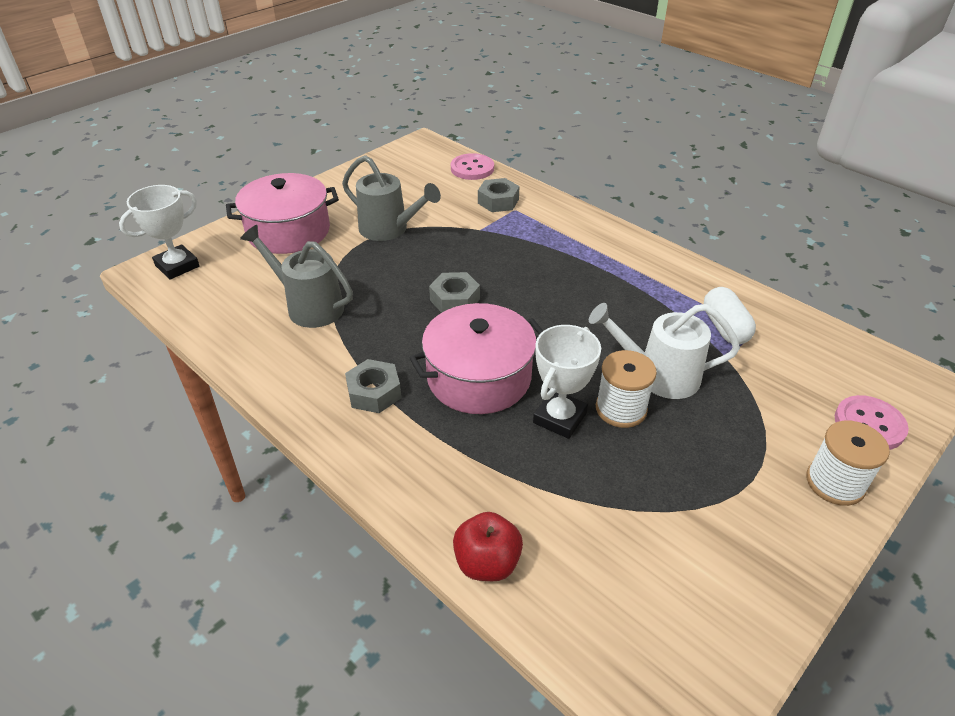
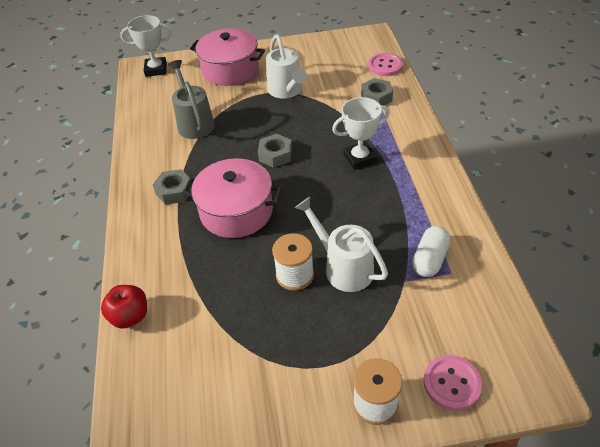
camera: 40 degrees right, 5 degrees up
grey watering can [342,155,441,241] -> white watering can [266,34,307,99]
white trophy [533,325,601,439] -> white trophy moved to [332,97,390,170]

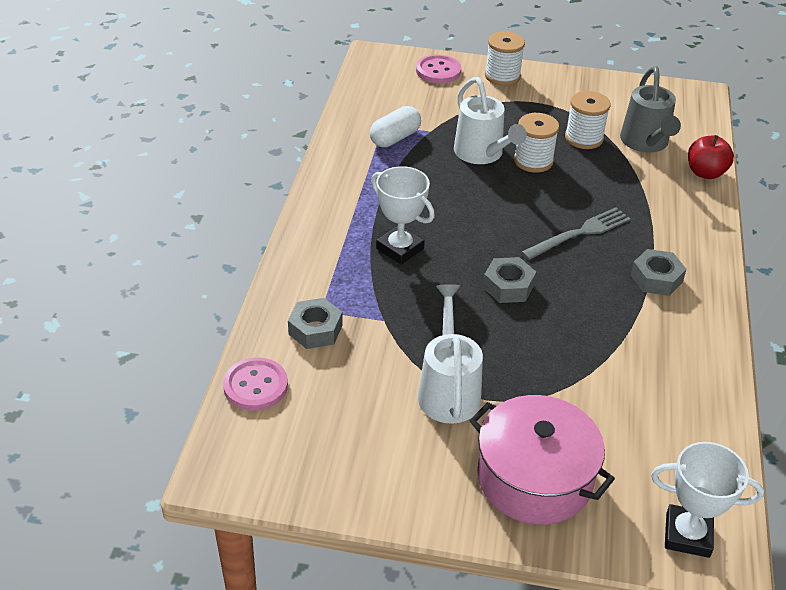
camera: 165 degrees left, 5 degrees down
grey watering can [168,60,215,139] -> grey watering can moved to [620,66,681,153]
pink pot [183,158,282,238] -> grey fork [521,207,630,260]
white trophy [332,97,390,170] -> white trophy turned 45 degrees clockwise [371,166,435,264]
none -> white spool [565,91,611,149]

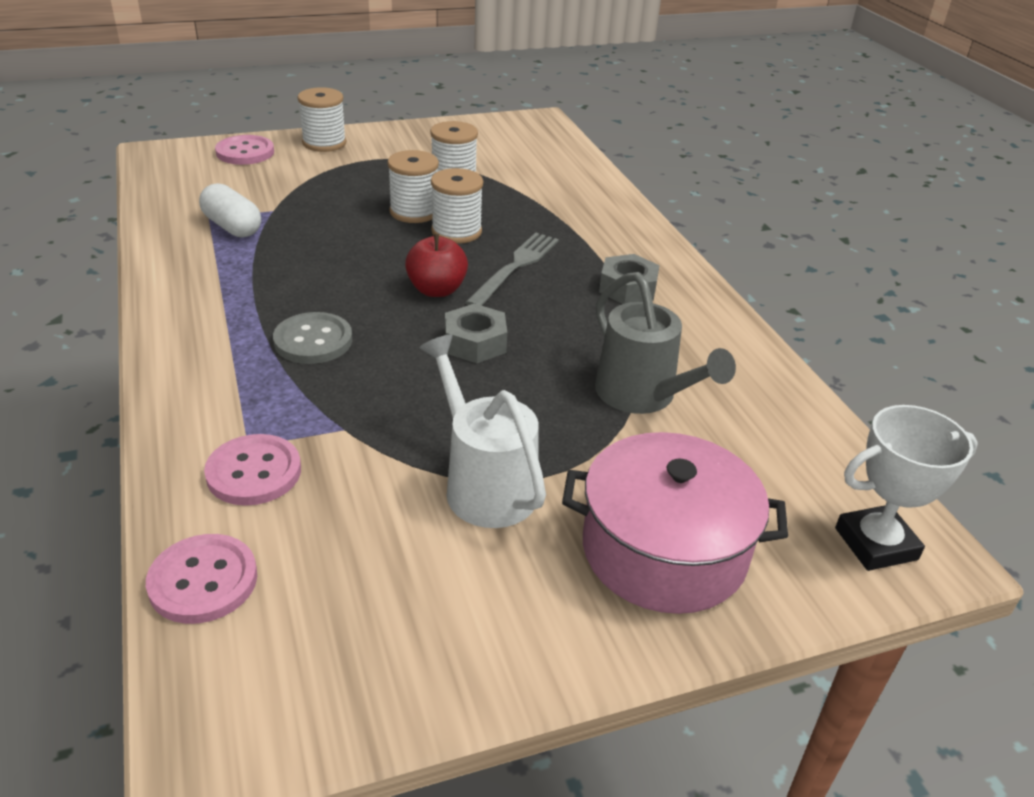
camera: 30 degrees left, 5 degrees down
grey nut [288,298,343,349] -> pink button [204,434,301,506]
white capsule [370,106,421,147] -> white capsule turned 60 degrees counterclockwise [199,183,261,237]
white trophy [371,166,435,264] -> grey button [273,312,352,364]
white watering can [454,77,527,164] -> none
grey watering can [620,66,681,153] -> grey watering can moved to [595,272,736,414]
red apple [688,135,734,179] -> red apple moved to [405,234,468,297]
none -> white spool [431,168,483,244]

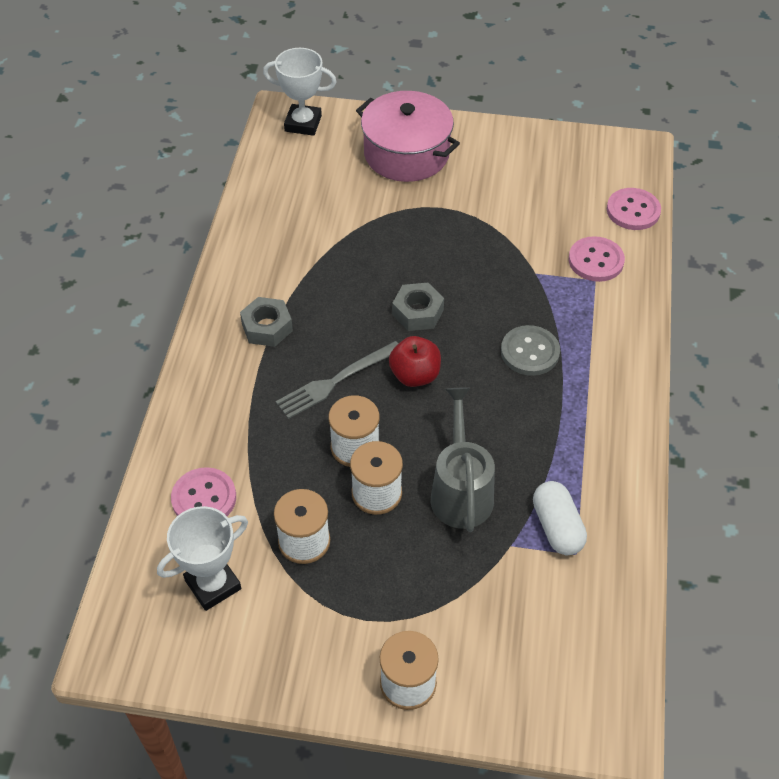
camera: 150 degrees left, 15 degrees up
pink button [215,135,274,165] -> pink button moved to [171,467,236,516]
white watering can [419,335,546,528] -> none
grey watering can [595,272,736,414] -> grey watering can moved to [431,387,495,532]
none -> white trophy [157,506,248,611]

